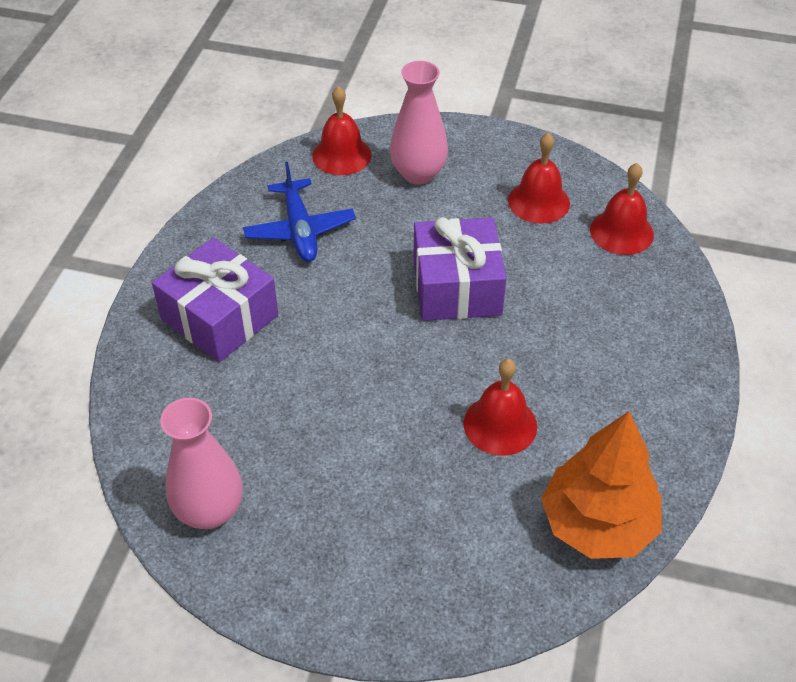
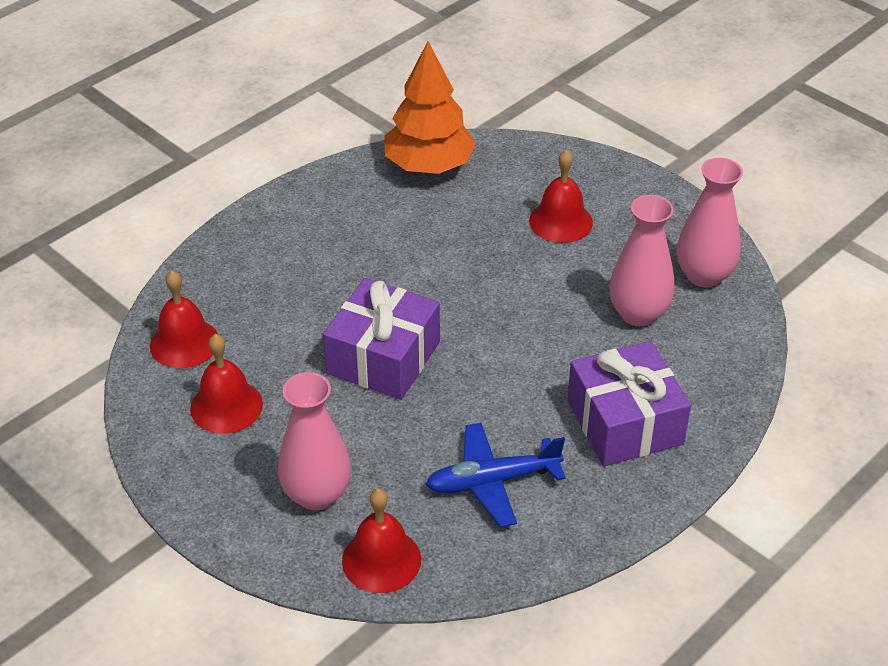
camera: 150 degrees left, 5 degrees down
blue plane [243,162,356,262] -> blue plane turned 120 degrees counterclockwise [425,423,566,527]
red bell [464,359,537,455] -> red bell moved to [529,150,593,243]
none -> pink vase [609,195,674,326]

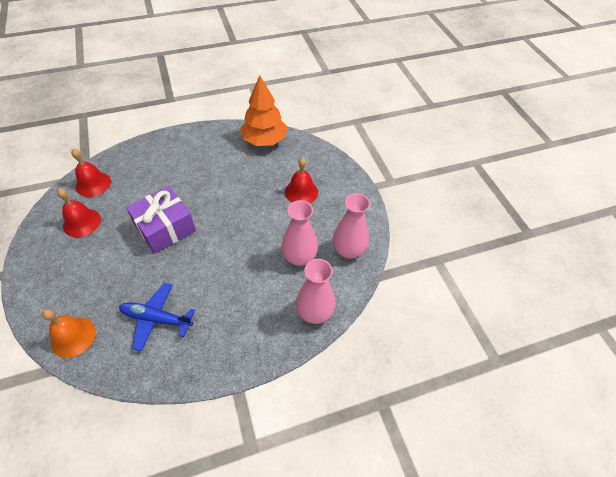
camera: 25 degrees right, 10 degrees up
pink vase [278,372,351,510] -> pink vase moved to [296,259,335,324]
red bell [342,488,421,593] -> orange bell [42,309,96,358]
purple gift [567,341,691,466] -> none

